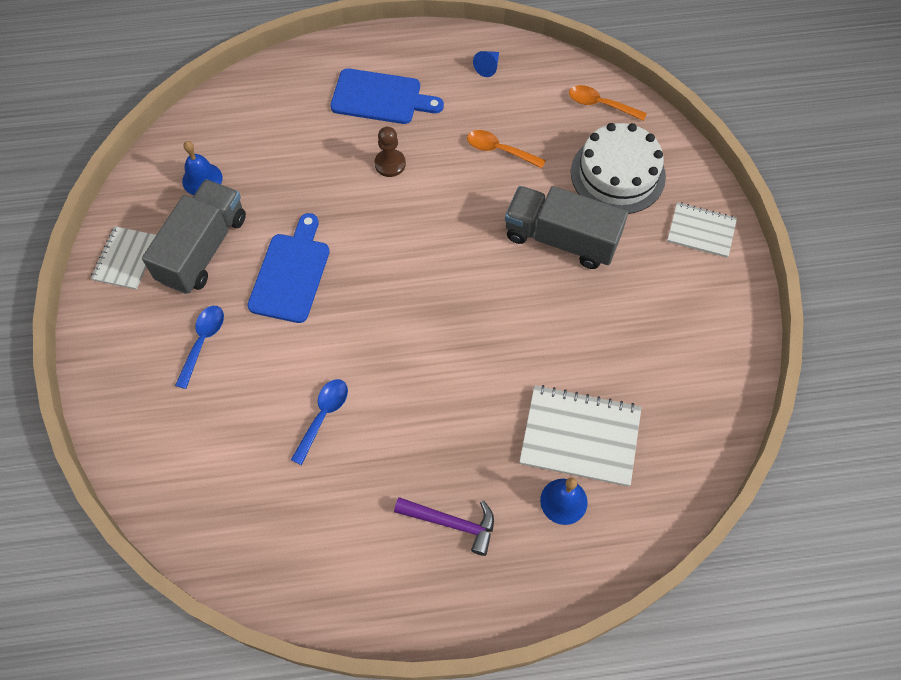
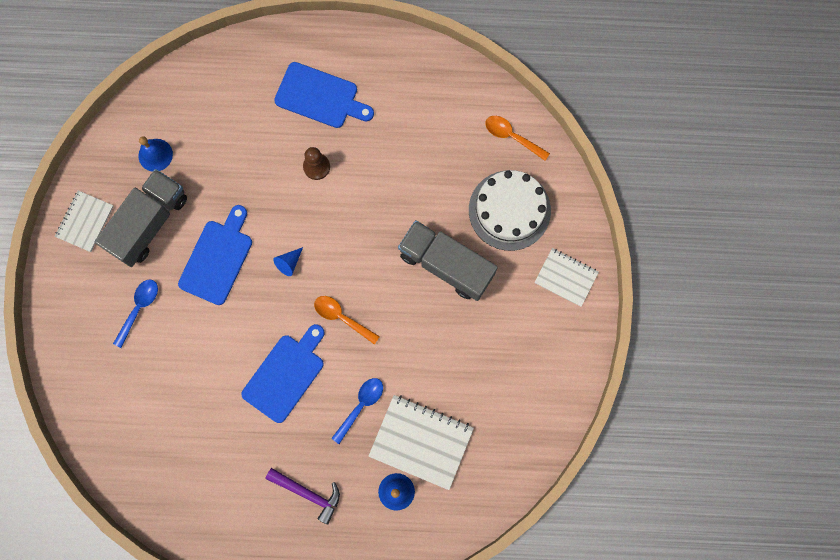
camera: 10 degrees right, 15 degrees up
blue spoon [291,379,348,465] -> blue spoon moved to [331,378,383,444]
orange spoon [467,130,546,168] -> orange spoon moved to [314,296,380,345]
blue cone [473,51,499,77] -> blue cone moved to [273,247,303,276]
none -> blue cutting board [241,324,325,423]

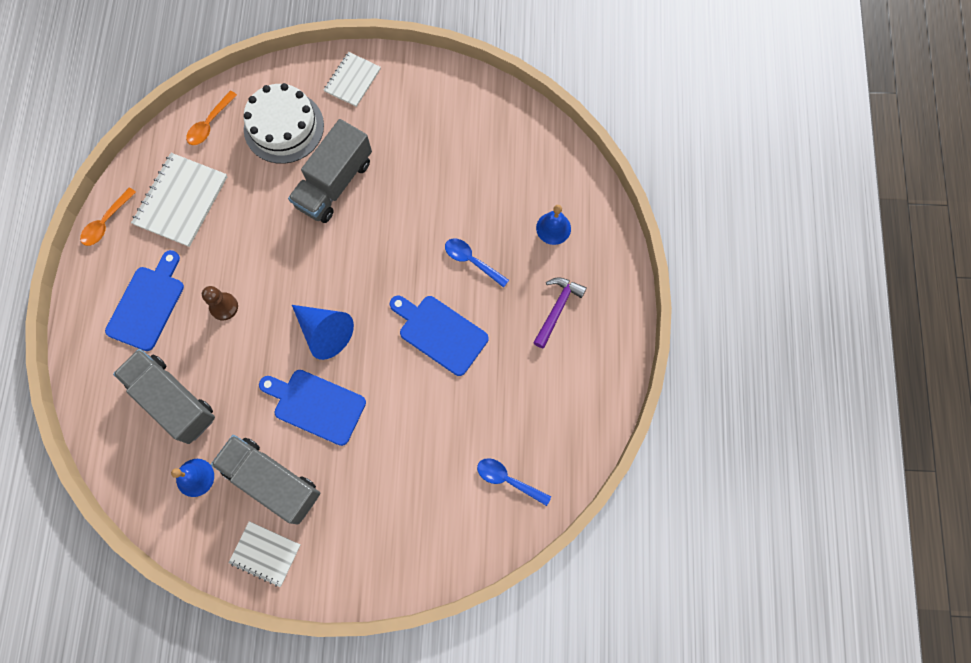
camera: 90 degrees left, 5 degrees down
blue spoon [113,279,158,348] -> blue spoon moved to [477,458,551,506]
blue cone [273,247,303,276] -> blue cone [292,305,354,360], size x2.07
orange spoon [314,296,380,345] -> orange spoon moved to [80,187,136,246]
white notebook [368,395,474,490] -> white notebook moved to [131,153,227,247]
none -> grey truck [113,349,215,444]

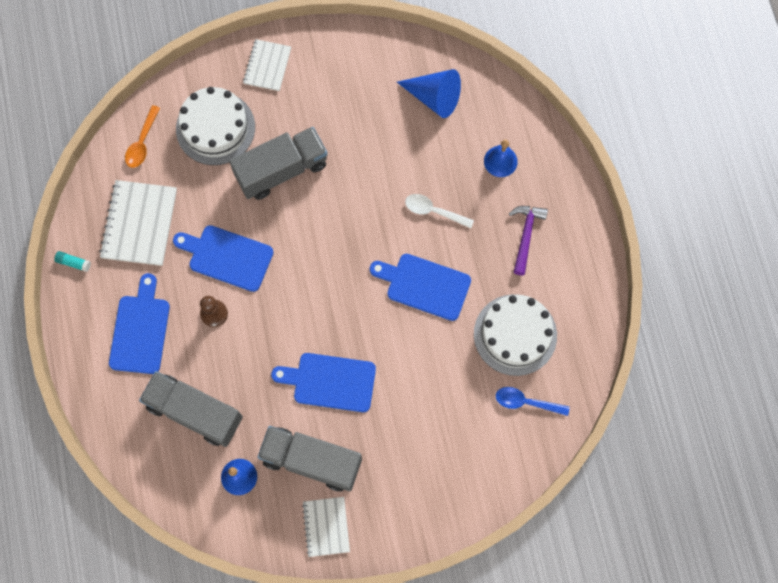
camera: 15 degrees left, 0 degrees up
orange spoon [80,187,136,246] -> turquoise glue stick [54,251,91,272]
white notebook [228,521,300,587] -> white notebook turned 75 degrees clockwise [302,497,350,557]
grey truck [288,119,372,223] -> grey truck turned 135 degrees counterclockwise [229,127,328,200]
blue cone [292,305,354,360] -> blue cone moved to [397,69,461,118]
blue spoon [445,239,509,288] -> white spoon [405,194,474,228]
none -> blue cutting board [173,225,274,292]
none -> white cake [474,294,557,376]

